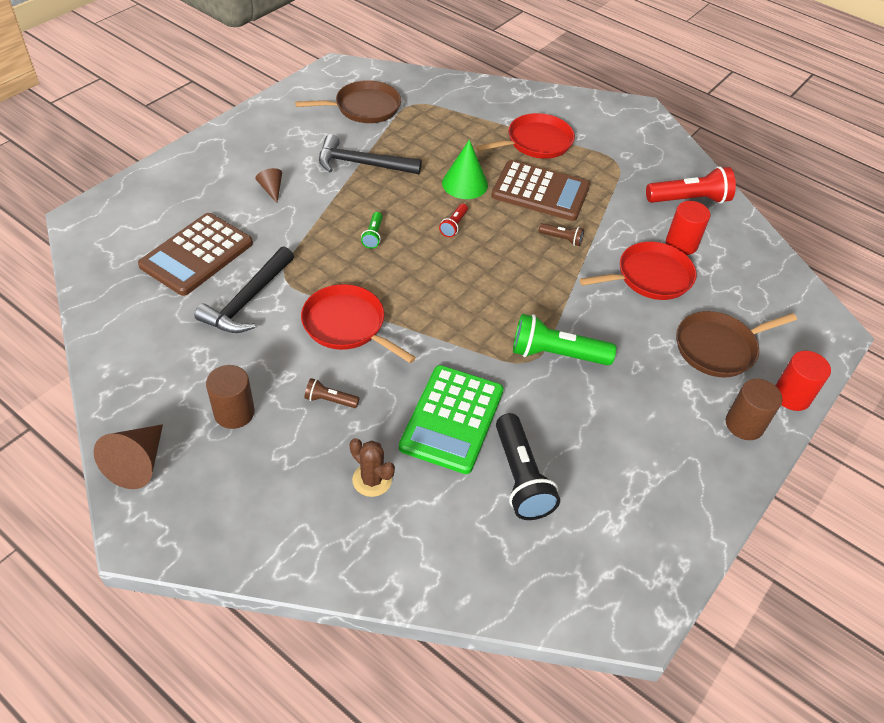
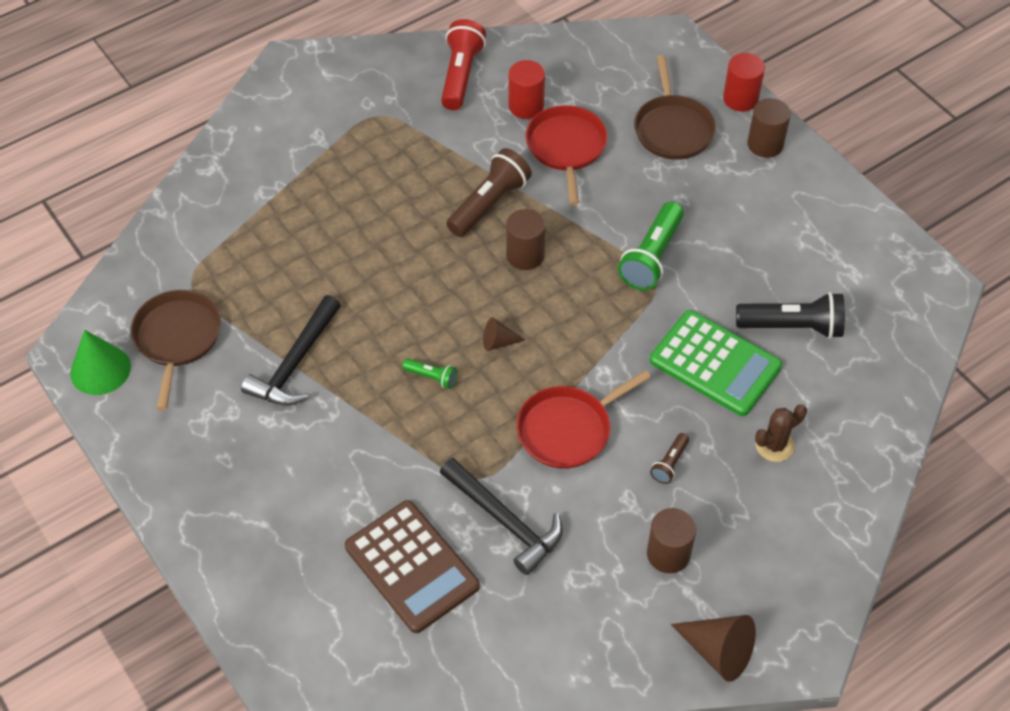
camera: 70 degrees left, 5 degrees up
brown cone [255,168,282,203] -> brown cone moved to [483,317,526,351]
red flashlight [439,204,468,237] -> none
green cone [442,139,488,199] -> green cone moved to [70,330,131,395]
red pan [476,113,575,159] -> none
brown calculator [491,160,590,221] -> none
brown flashlight [539,223,584,246] -> brown flashlight [446,148,532,237], size x1.99
none -> brown cylinder [506,209,546,270]

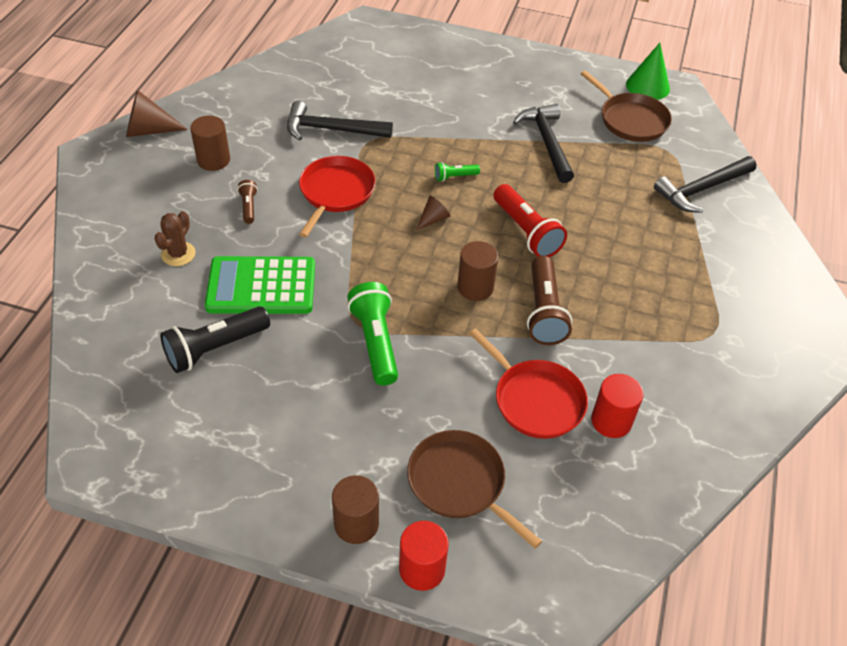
camera: 140 degrees right, 5 degrees down
brown calculator [345,500,480,633] -> none
red flashlight [441,19,486,110] -> red flashlight moved to [494,184,567,257]
none -> black hammer [654,156,756,213]

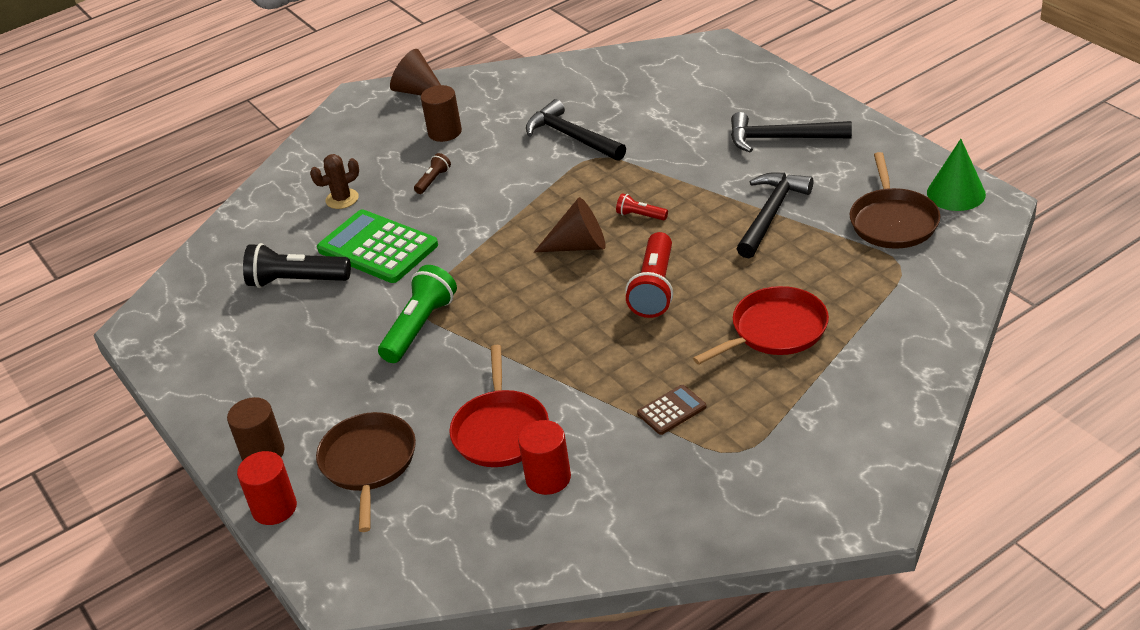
camera: 45 degrees right, 10 degrees down
red pan [299,156,376,237] -> red pan moved to [693,286,829,365]
brown cone [416,196,450,230] -> brown cone [534,197,605,252], size x1.75
green flashlight [435,162,480,182] -> red flashlight [616,193,668,220]
brown cylinder [457,241,498,301] -> none
brown flashlight [527,256,572,345] -> none
black hammer [654,156,756,213] -> black hammer moved to [731,112,852,152]
none -> brown calculator [637,385,706,435]

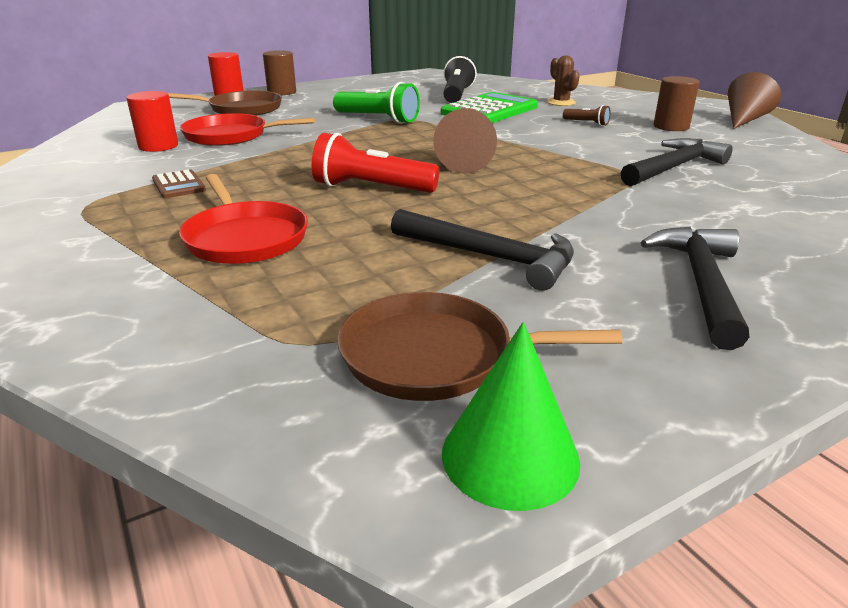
camera: 90 degrees right, 10 degrees down
red flashlight [616,193,668,220] -> none

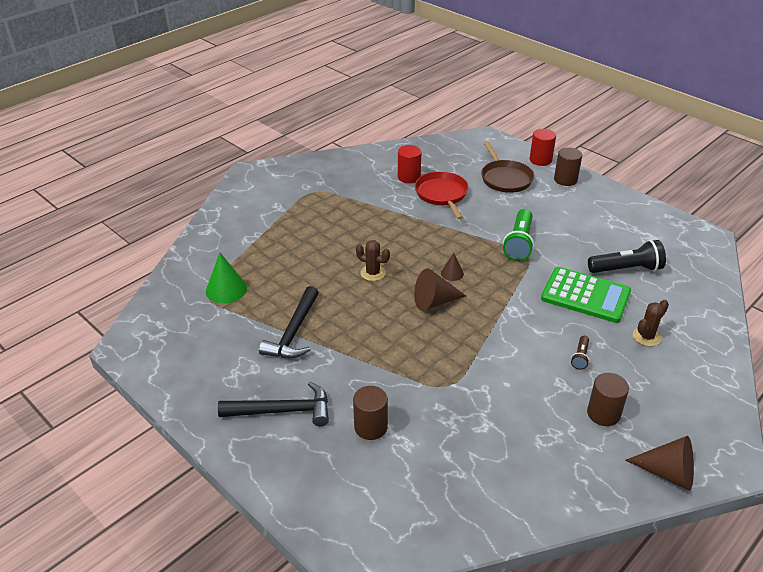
camera: 75 degrees right, 10 degrees up
brown calculator [152,169,206,198] -> none
red pan [179,174,308,264] -> none
red flashlight [312,133,439,193] -> brown cactus [356,240,390,281]
brown pan [337,292,622,401] -> none
green cone [442,322,580,511] -> green cone moved to [206,253,247,303]
black hammer [621,138,733,186] -> none
none -> brown cylinder [353,386,388,440]
none -> brown cone [441,253,464,281]

